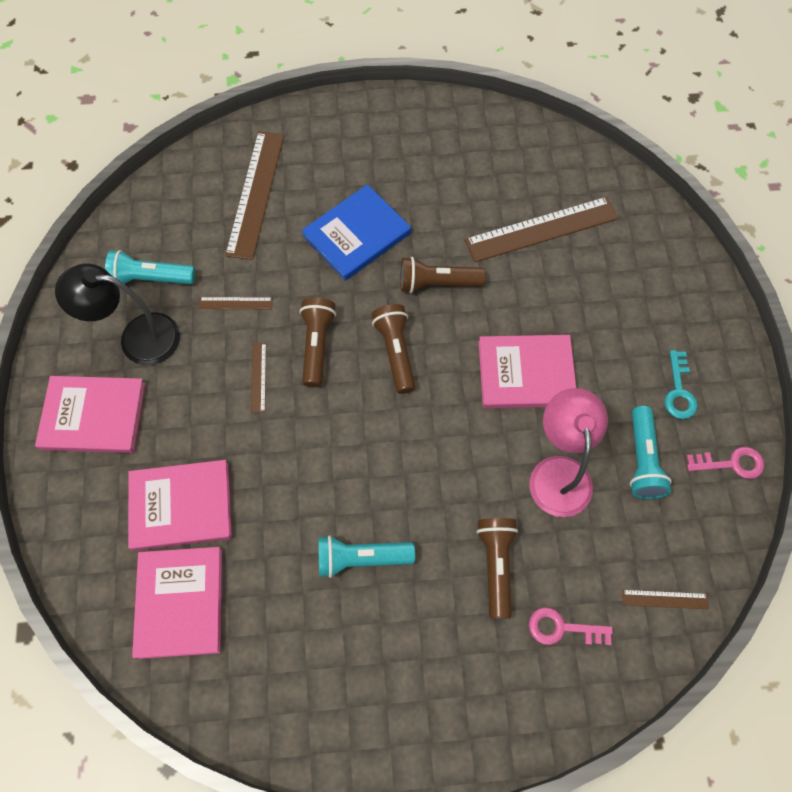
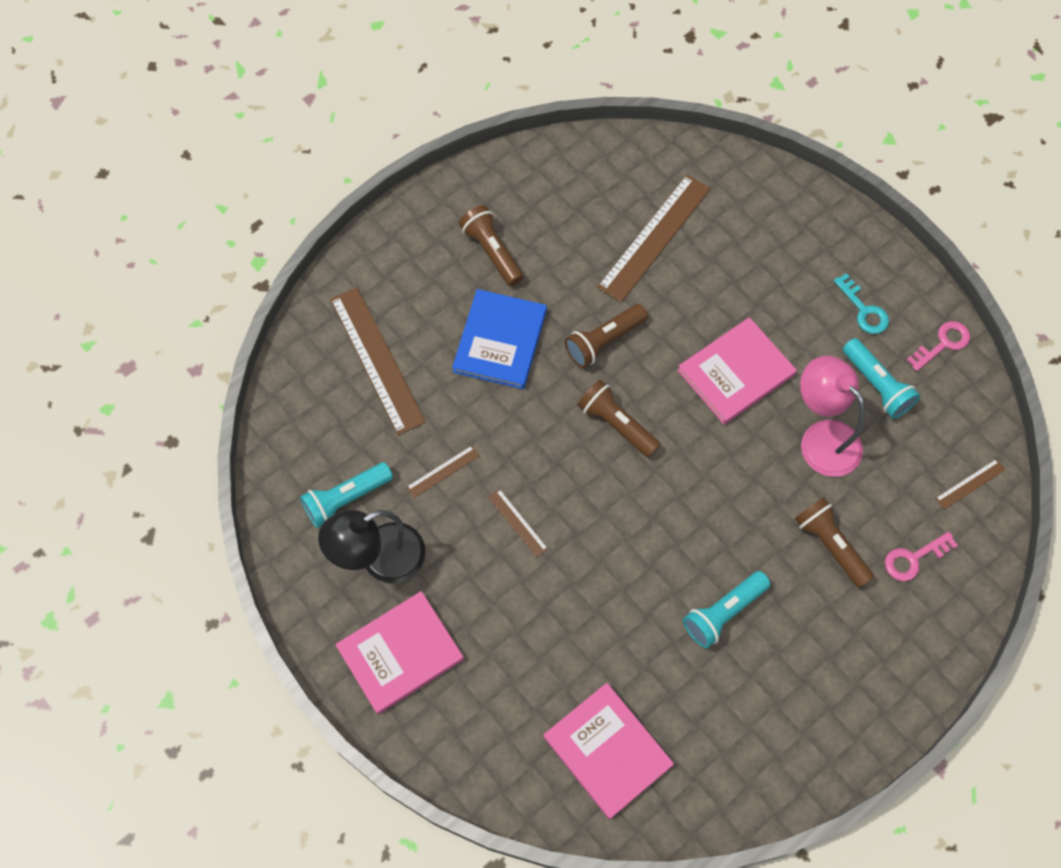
camera: 35 degrees left, 0 degrees up
pink book [128,460,232,551] -> none
brown flashlight [299,297,336,387] -> brown flashlight moved to [459,205,524,286]

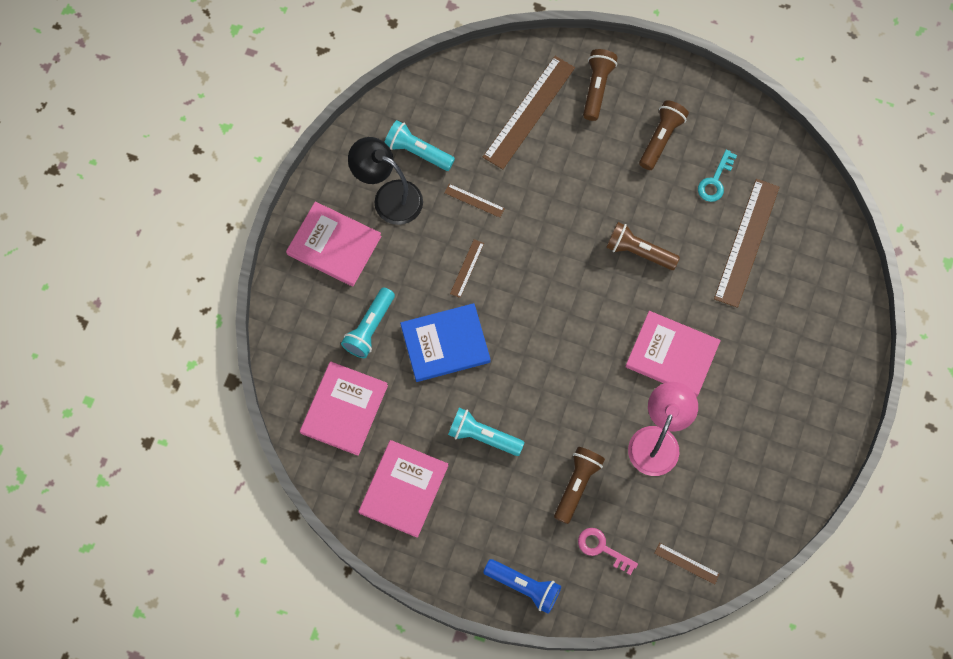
camera: 60 degrees right, 5 degrees up
blue book [452,289,547,389] -> blue book moved to [400,303,491,382]
brown flashlight [577,380,661,458] -> brown flashlight moved to [583,49,618,121]
brown ruler [597,175,711,303] -> brown ruler turned 75 degrees counterclockwise [714,179,780,308]
turquoise key [834,273,889,334] -> turquoise key moved to [698,149,737,202]
turquoise flashlight [843,338,920,419] -> turquoise flashlight moved to [341,287,395,358]
pink key [907,321,970,371] -> none
none -> pink book [358,440,448,538]
none -> blue flashlight [483,559,561,614]

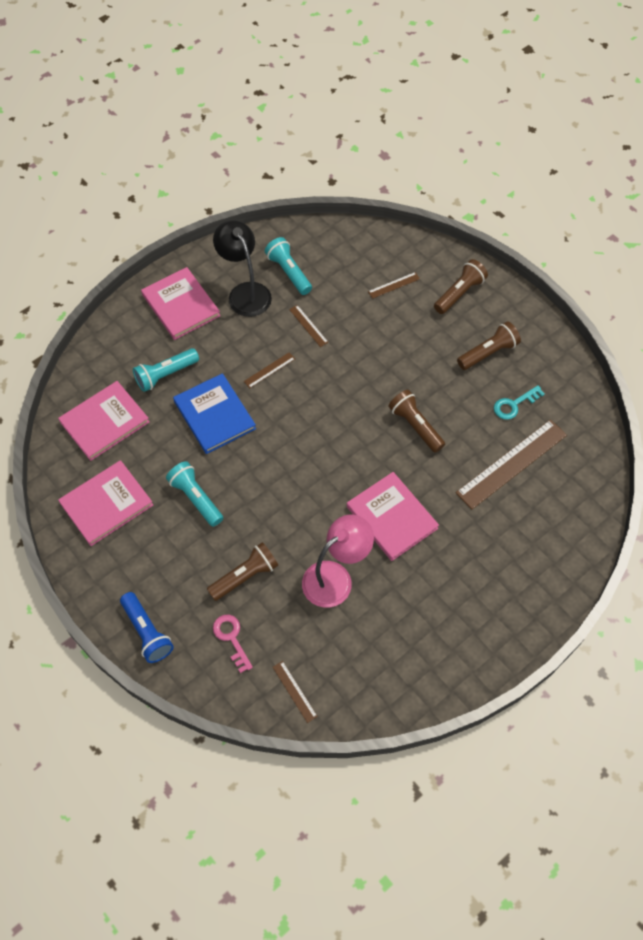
camera: 30 degrees right, 10 degrees down
blue book [400,303,491,382] -> blue book turned 45 degrees clockwise [173,373,256,454]
brown ruler [483,56,575,170] -> brown ruler [368,272,420,299], size x0.45

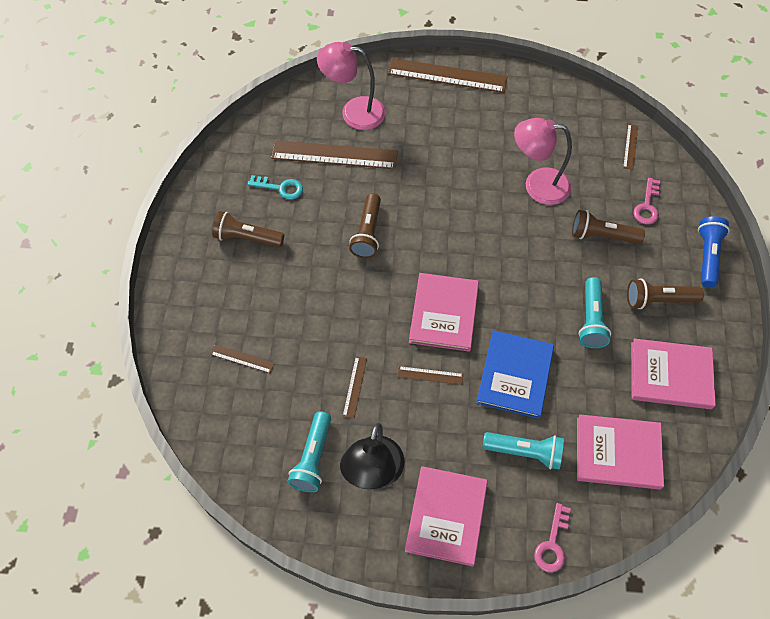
camera: 135 degrees left, 0 degrees up
pink book [347,472,439,561] -> pink book moved to [409,273,479,352]
brown flashlight [434,259,488,314] -> brown flashlight moved to [627,278,704,309]
none -> pink lamp [317,42,385,130]
none -> brown ruler [388,58,507,93]
none -> pink key [534,503,571,572]

